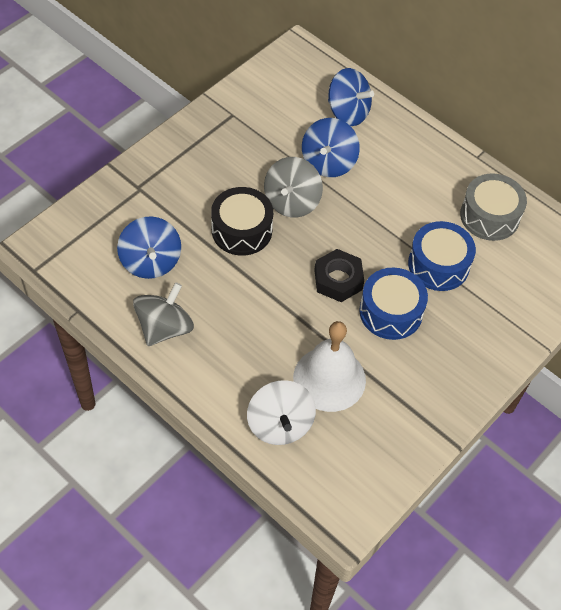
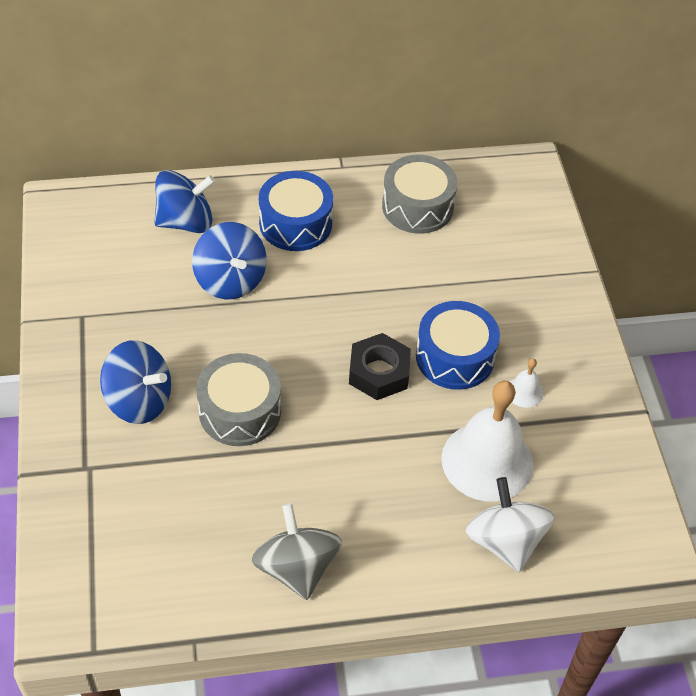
camera: 50 degrees left, 5 degrees down
blue spinning top [117,216,181,279] -> blue spinning top moved to [100,340,171,424]
black drum [211,187,273,256] -> grey drum [196,353,281,446]
white spinning top [247,380,316,445] -> white spinning top turned 135 degrees counterclockwise [466,477,555,572]
grey spinning top [264,157,323,218] -> none
blue drum [408,221,476,291] -> blue drum moved to [259,171,333,251]
none -> white bell [510,358,543,408]

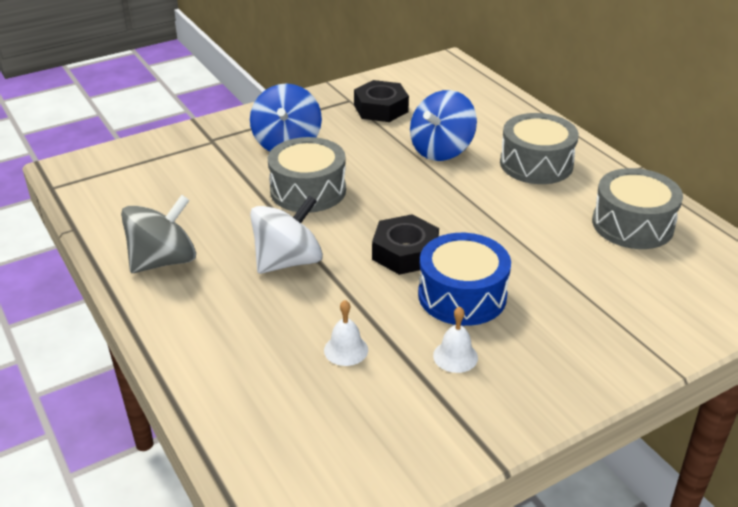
camera: 70 degrees right, 15 degrees down
blue spinning top [154,170,215,233] -> none
blue drum [259,171,333,251] -> grey drum [500,113,579,184]
white bell [441,381,534,502] -> white bell [324,300,368,366], size x0.43
white spinning top [466,477,555,572] -> white spinning top moved to [250,195,323,274]
none -> black nut [354,80,409,122]

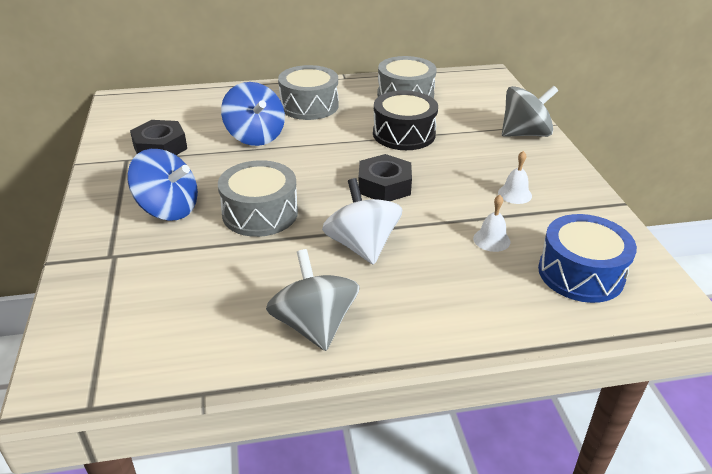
camera: 70 degrees left, 0 degrees up
blue drum [418,233,511,326] -> blue drum moved to [538,214,637,303]
none -> black drum [373,90,438,150]
none -> grey spinning top [502,86,558,137]

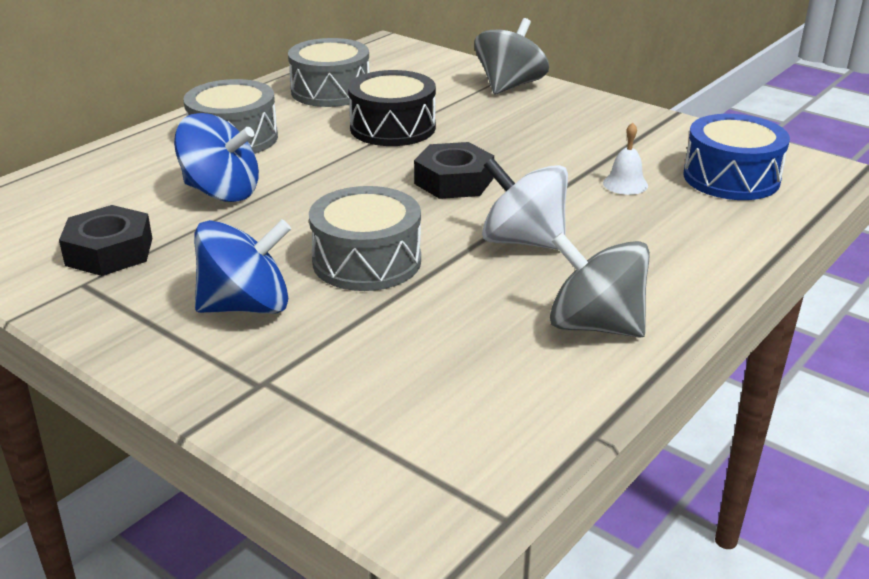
camera: 40 degrees left, 5 degrees down
white bell [498,151,532,204] -> none

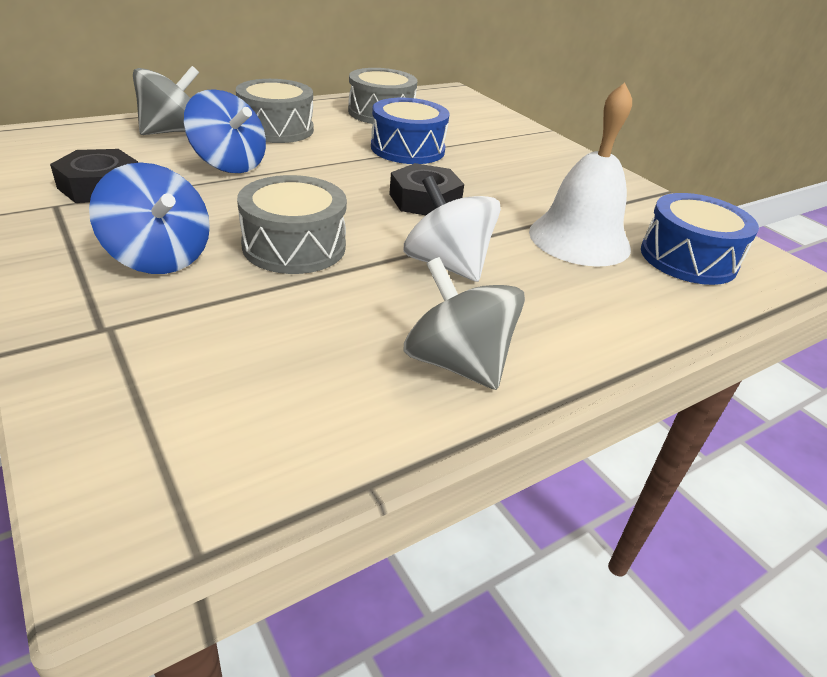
camera: 15 degrees right, 5 degrees up
blue spinning top [194,219,291,314] -> blue spinning top turned 45 degrees clockwise [89,162,210,274]
black drum [348,70,436,146] -> blue drum [371,98,450,164]
grey spinning top [475,18,549,94] -> grey spinning top moved to [133,66,199,135]
white bell [603,122,648,195] -> white bell [529,83,632,267], size x2.35

